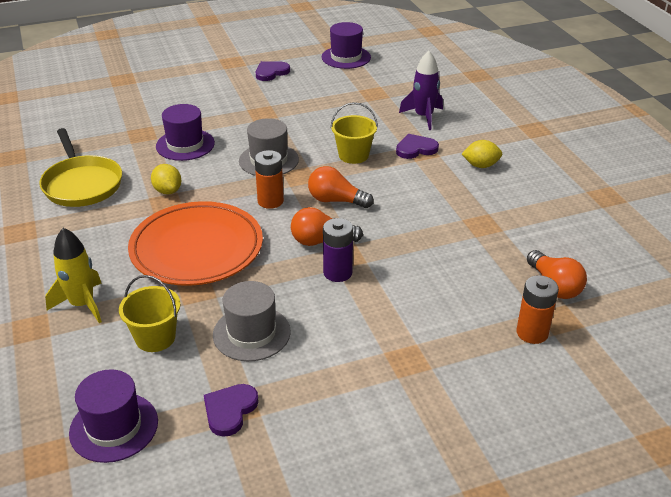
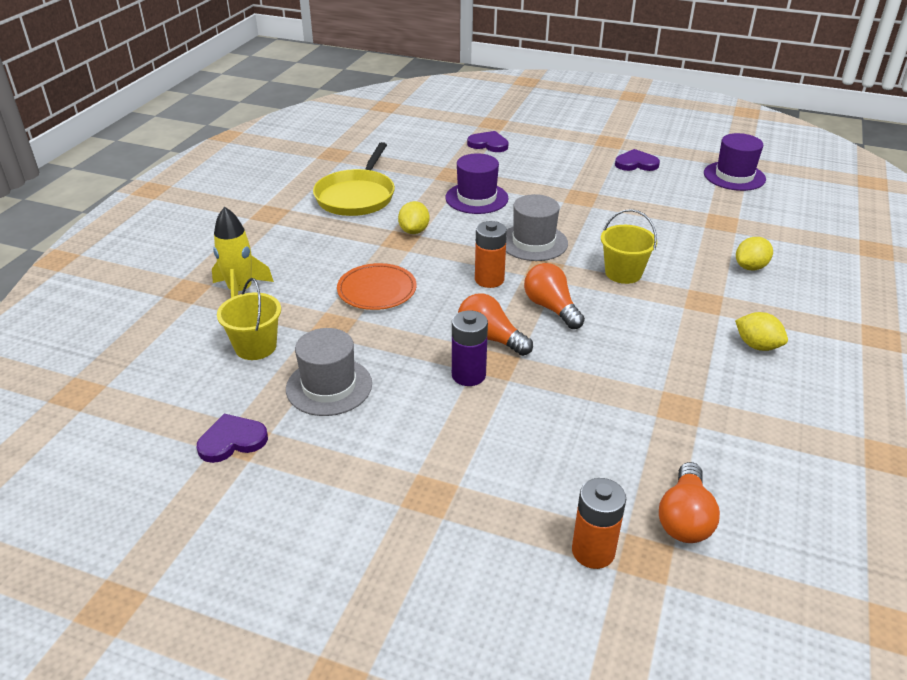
camera: 40 degrees right, 0 degrees up
purple hat [69,369,158,463] -> none
orange plate [128,201,263,286] -> orange plate [337,263,417,310], size x0.56
purple heart [396,134,439,159] -> purple heart moved to [467,131,509,152]
purple rocket [399,51,443,130] -> yellow lemon [736,237,773,270]

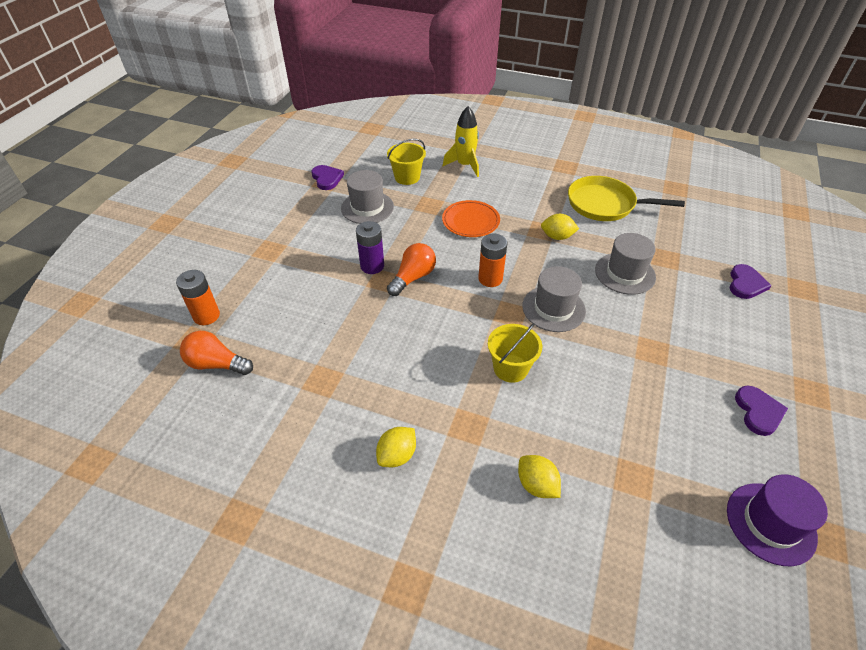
camera: 90 degrees right, 10 degrees up
purple hat [446,153,508,214] -> grey hat [595,233,656,295]
orange light bulb [524,263,585,329] -> none

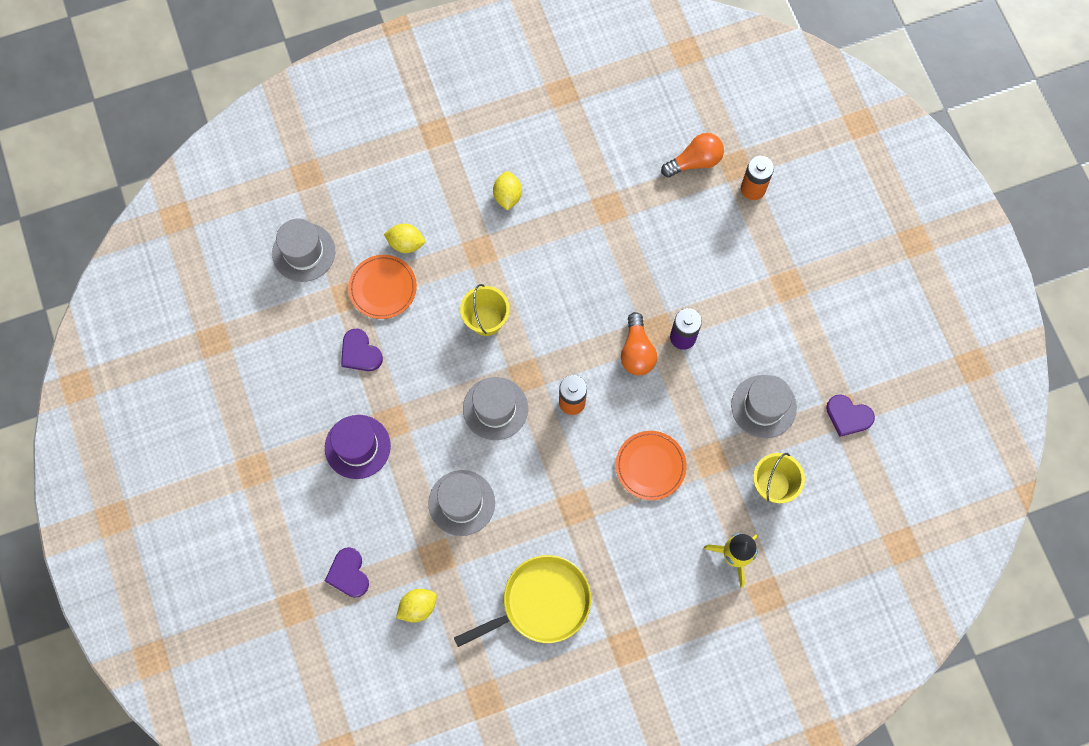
camera: 140 degrees right, 25 degrees up
yellow lemon [541,214,579,240] -> yellow lemon moved to [396,589,437,623]
purple hat [727,474,828,566] -> purple hat moved to [325,415,391,479]
purple heart [735,386,788,436] -> purple heart moved to [341,329,383,371]
none -> grey hat [272,218,335,282]
none -> orange plate [348,255,417,319]

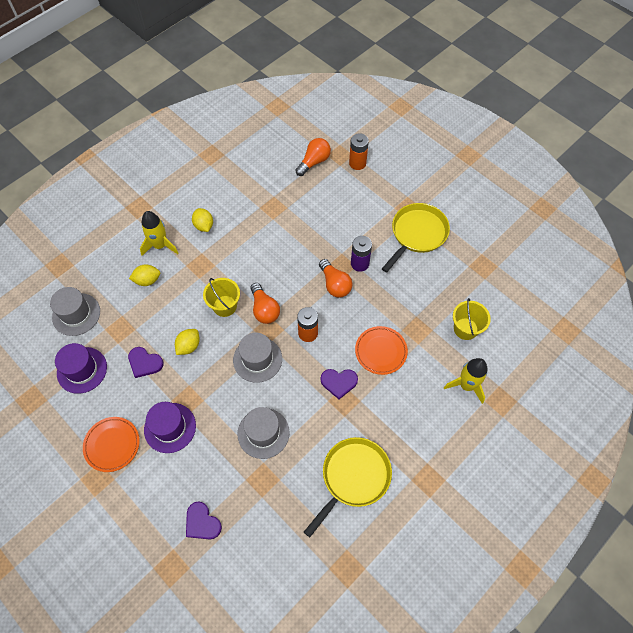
camera: 25 degrees left, 10 degrees down
orange plate [348,255,417,319] -> orange plate moved to [83,417,140,472]
yellow lemon [396,589,437,623] -> yellow lemon moved to [175,329,200,355]
grey hat [731,375,797,438] -> none
purple heart [826,394,875,437] -> purple heart moved to [320,369,358,399]
none -> purple hat [55,343,107,394]
none -> yellow rocket [140,211,179,256]
none -> orange light bulb [250,283,280,324]
none -> yellow pan [382,203,450,273]

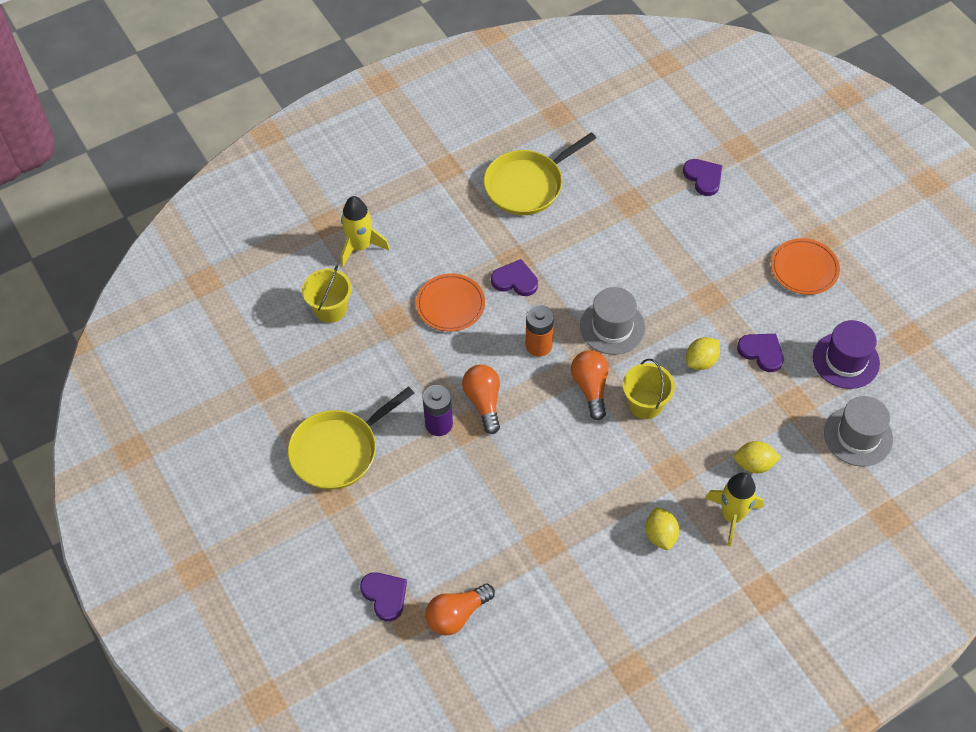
camera: 165 degrees left, 5 degrees down
purple hat [144,402,196,453] -> none
grey hat [237,407,290,459] -> none
orange battery [349,133,369,170] -> purple heart [360,572,407,621]

